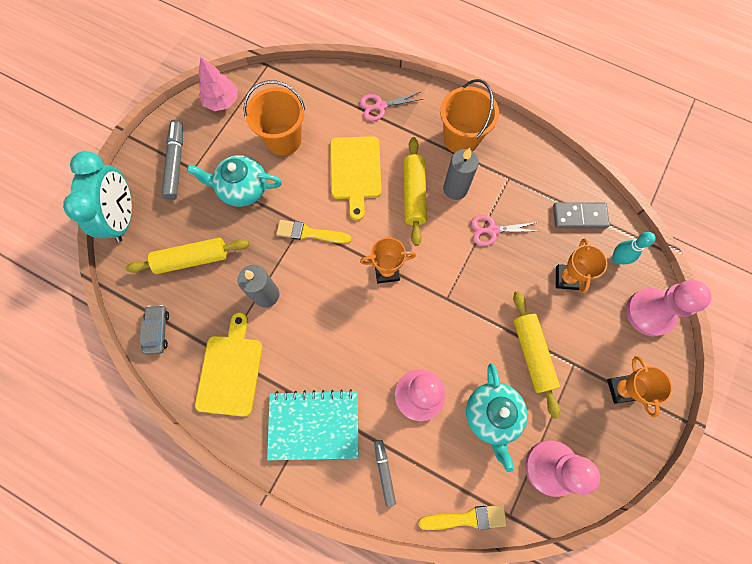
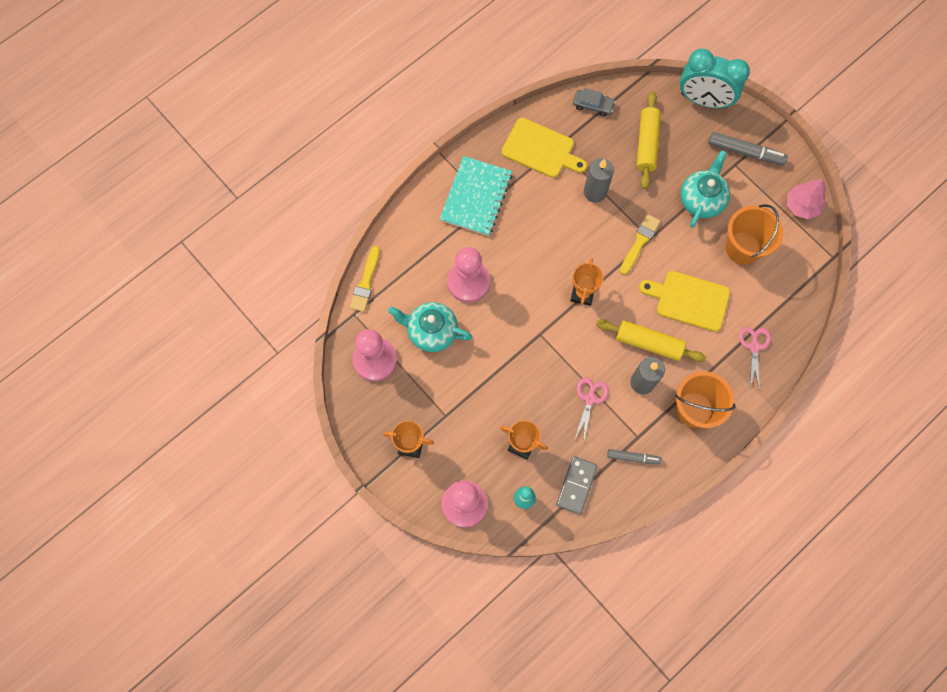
camera: 110 degrees right, 0 degrees up
grey marker [374,440,396,507] -> grey marker moved to [607,449,662,465]
yellow rolling pin [513,291,561,419] -> none

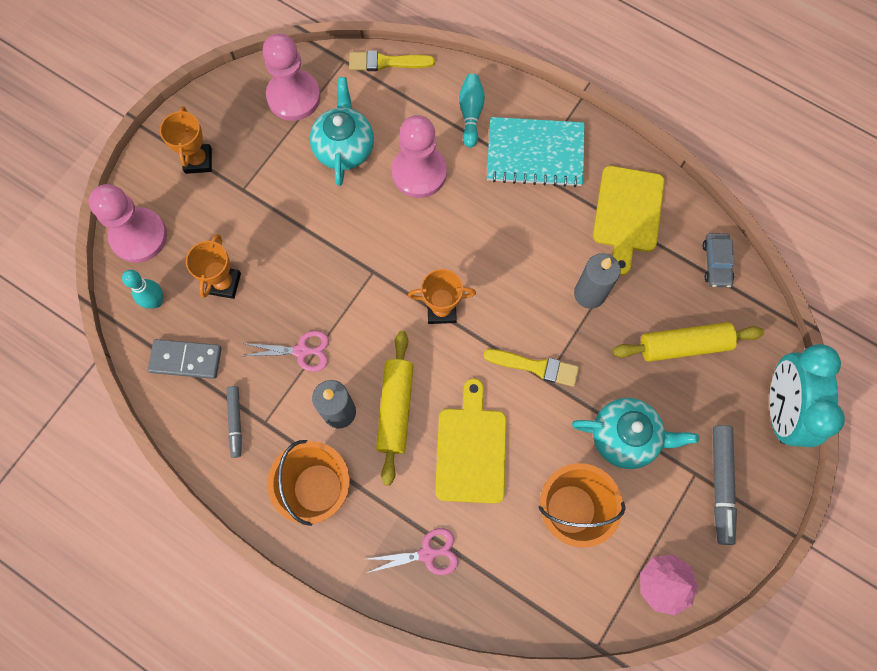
camera: 75 degrees right, 0 degrees up
none -> turquoise bowling pin [459,74,485,148]

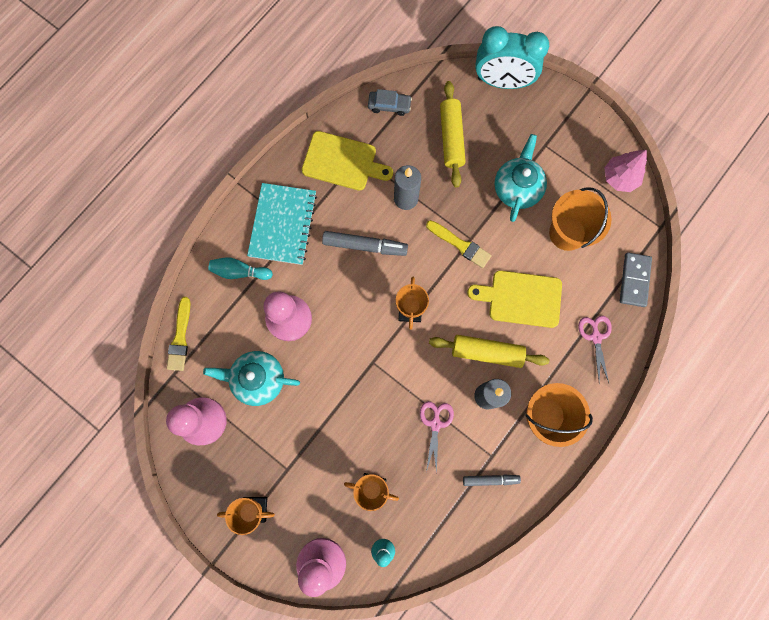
camera: 85 degrees left, 5 degrees up
grey domino [148,339,222,379] -> grey domino moved to [620,253,652,307]
yellow brush [483,349,579,387] -> yellow brush turned 105 degrees clockwise [426,220,492,268]
grey marker [713,425,737,545] -> grey marker moved to [322,231,408,256]

